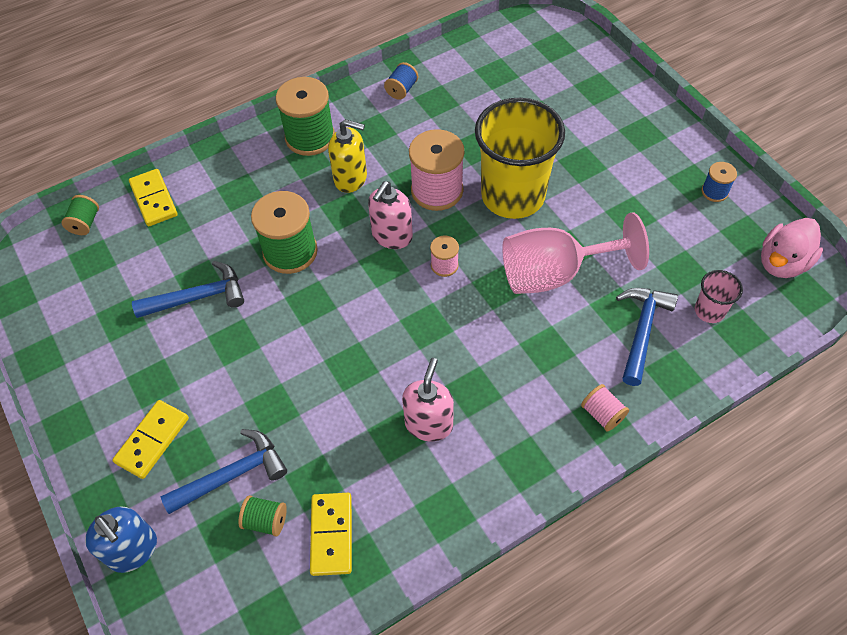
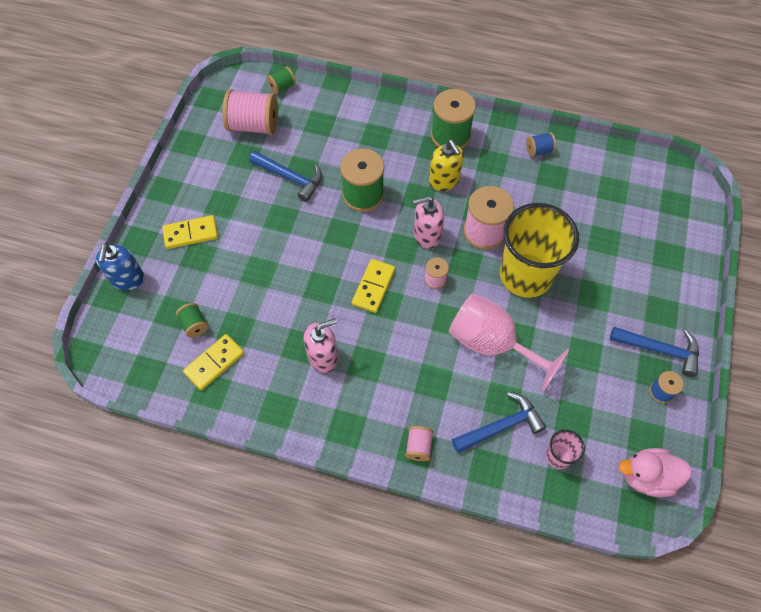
camera: 45 degrees right, 5 degrees up
yellow domino [129,169,178,226] -> yellow domino moved to [352,259,395,313]
blue hammer [161,429,287,514] -> blue hammer moved to [610,327,699,377]
none -> pink spool [223,90,278,135]

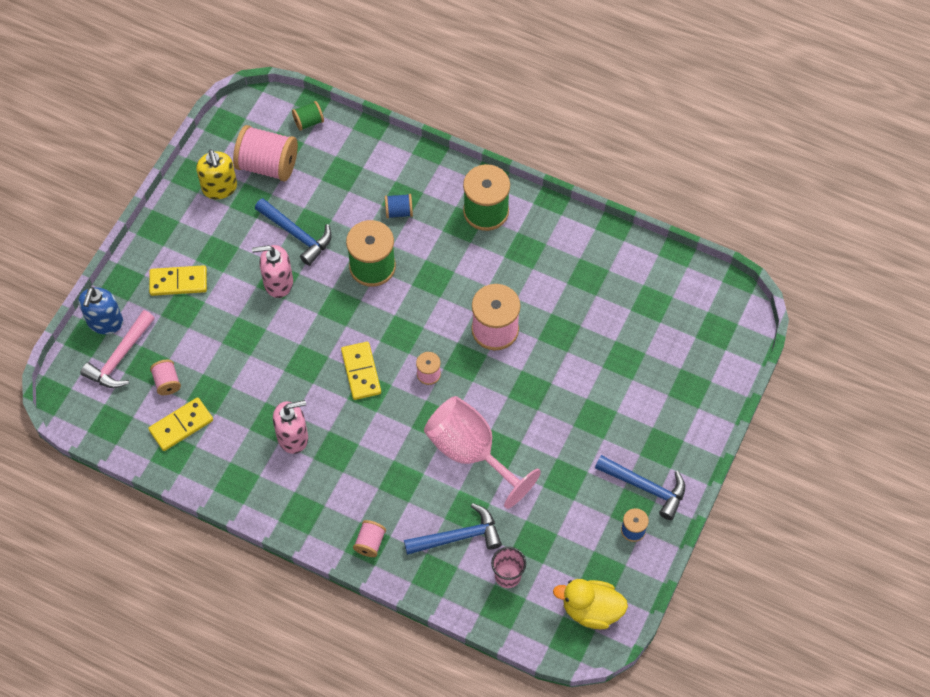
camera: 10 degrees right, 0 degrees up
green spool [176,303,208,338] -> pink spool [150,360,181,395]
yellow domino [352,259,395,313] -> yellow domino turned 45 degrees counterclockwise [341,342,381,400]
pink soap dispenser [413,196,444,249] -> pink soap dispenser moved to [252,245,293,298]
yellow soap dispenser [429,140,464,191] -> yellow soap dispenser moved to [196,149,237,199]
yellow cup [500,203,579,298] -> none
blue spool [526,132,556,157] -> blue spool moved to [385,194,413,219]
pink duck [618,448,692,497] -> yellow duck [553,579,628,629]
none -> pink hammer [81,310,155,388]

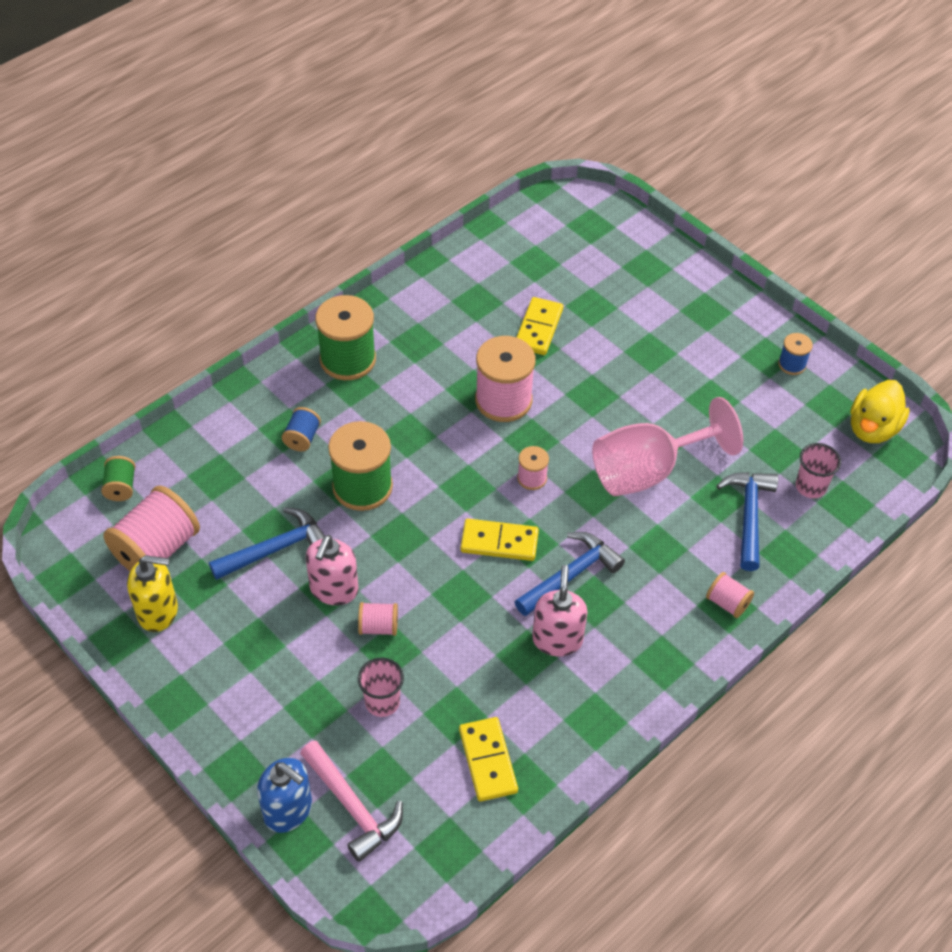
camera: 70 degrees left, 10 degrees down
yellow domino [149,265,207,296] -> yellow domino moved to [517,297,563,355]
pink spool [150,360,181,395] -> pink spool moved to [358,602,398,636]
blue hammer [595,455,685,520] -> blue hammer moved to [515,532,625,616]
none -> pink cup [358,658,404,717]

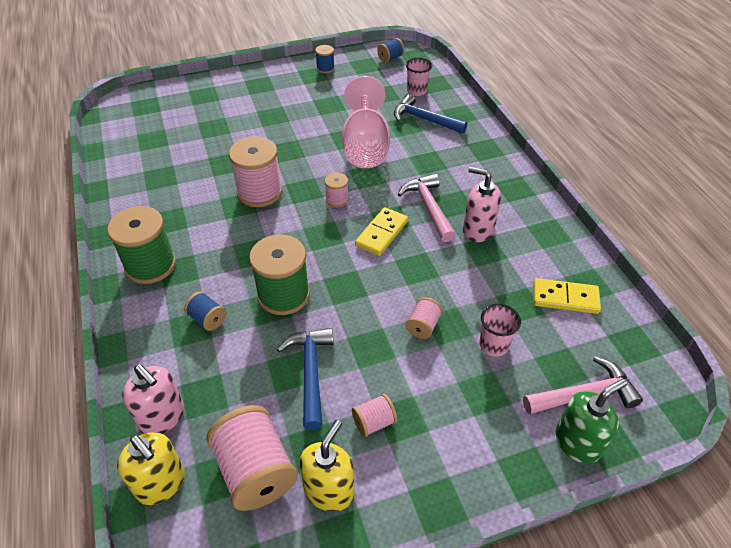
camera: 65 degrees left, 5 degrees down
green spool [101,456,135,501] -> yellow soap dispenser [117,432,185,505]
blue soap dispenser [257,758,312,833] -> green soap dispenser [556,379,627,464]
pink soap dispenser [306,535,359,605] -> pink soap dispenser moved to [122,365,184,434]
blue hammer [515,532,625,616] -> pink hammer [398,174,455,242]
yellow domino [517,297,563,355] -> none
pink spool [706,572,754,618] -> pink spool moved to [352,394,398,437]
yellow duck [850,380,909,443] -> blue spool [377,38,404,63]

